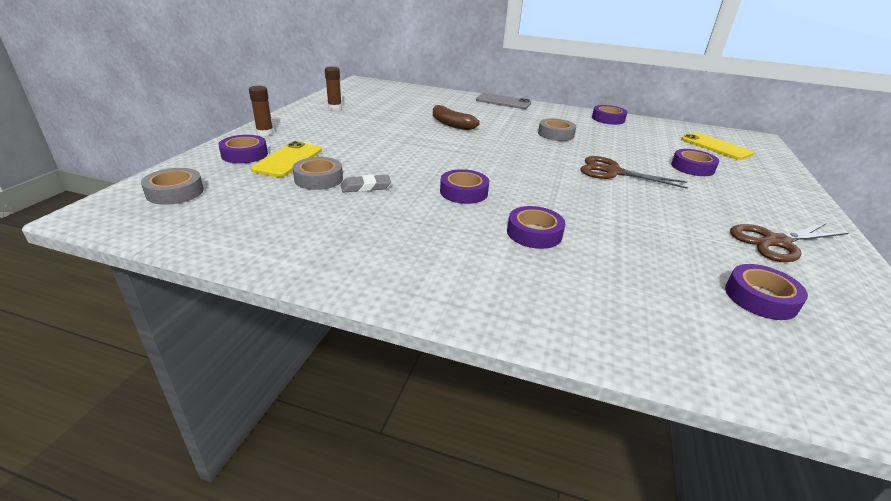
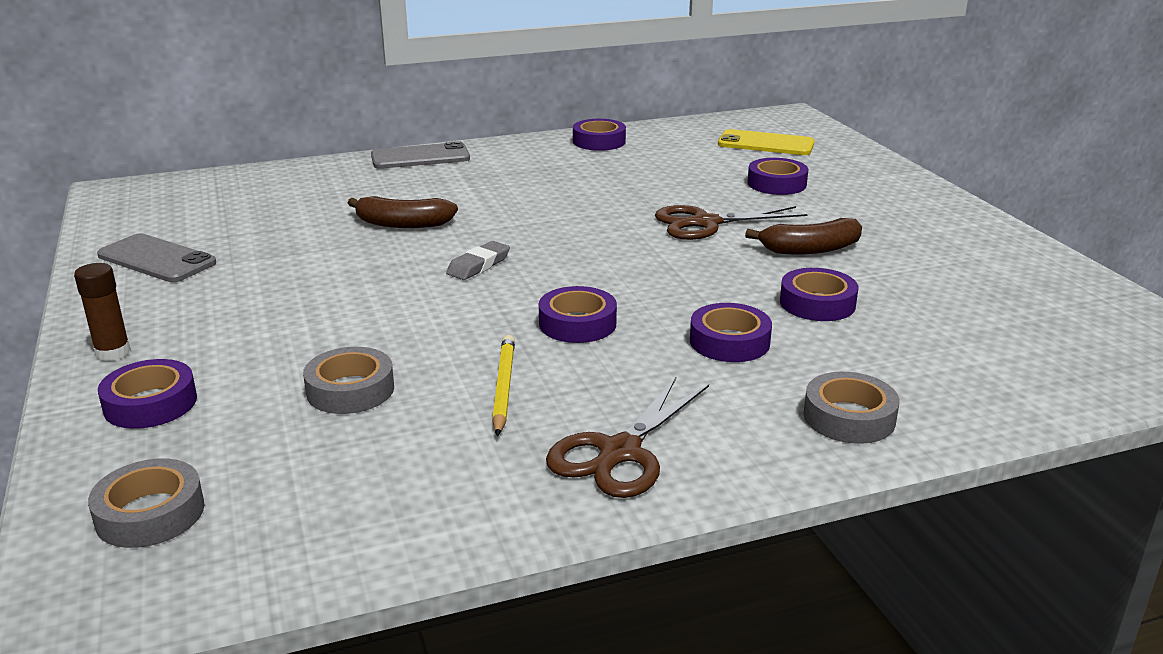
camera: 35 degrees left, 5 degrees down
yellow phone [251,141,322,177] -> none
brown glue stick [325,67,342,110] -> grey phone [97,233,216,282]
grey eraser [341,175,391,193] -> grey eraser moved to [446,241,510,280]
grey tape [538,118,576,141] -> grey tape moved to [803,372,899,444]
purple tape [725,264,808,320] -> purple tape moved to [780,268,858,321]
brown scissors [730,224,848,262] -> brown scissors moved to [546,377,709,498]
none -> yellow pencil [492,335,515,436]
none -> brown banana [745,218,862,255]

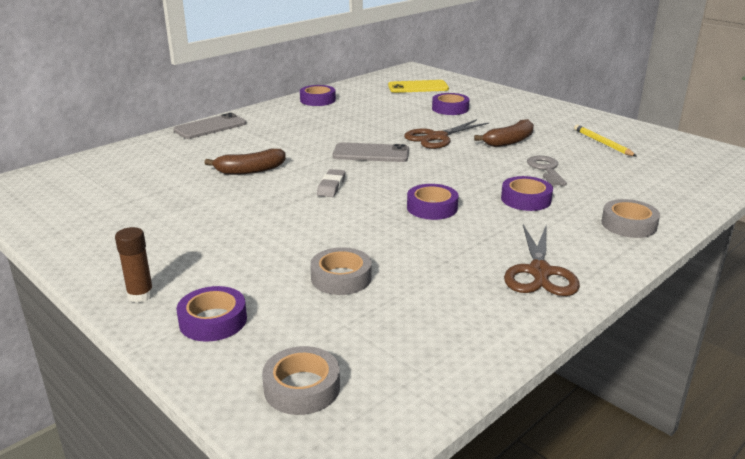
camera: 25 degrees left, 0 degrees up
grey phone [97,233,216,282] -> grey phone moved to [333,142,409,162]
yellow pencil [492,335,515,436] -> yellow pencil moved to [574,125,636,156]
purple tape [780,268,858,321] -> grey key [527,155,567,186]

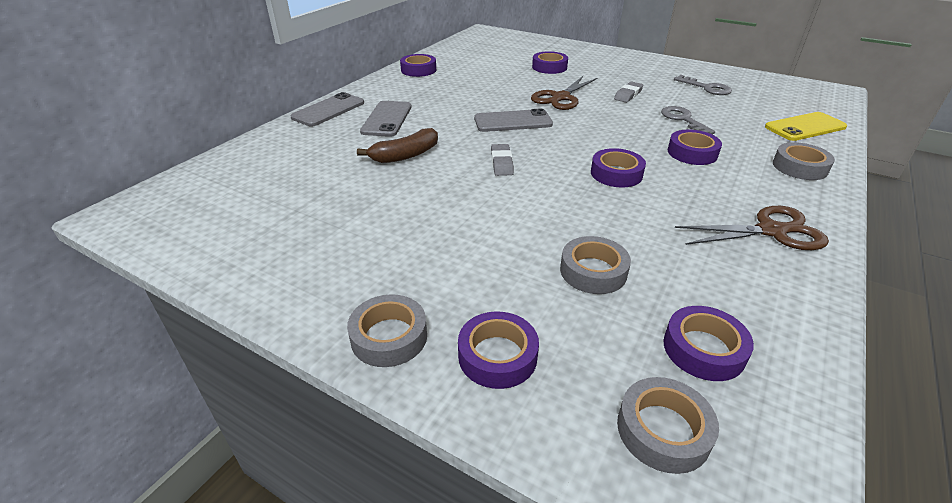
camera: 15 degrees left, 10 degrees up
brown glue stick [115,227,154,303] -> grey tape [347,294,427,367]
yellow phone [388,80,449,93] -> yellow phone moved to [765,112,847,141]
brown banana [474,119,534,147] -> grey eraser [614,81,643,103]
brown scissors [504,225,580,296] -> brown scissors turned 90 degrees counterclockwise [675,206,829,250]
yellow pencil [574,125,636,156] -> grey key [674,75,732,95]
none -> grey phone [360,101,412,137]
none -> purple tape [663,306,754,381]

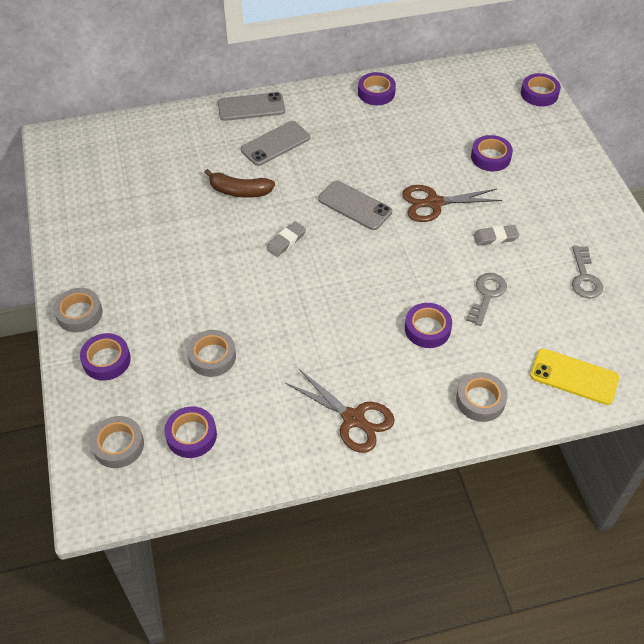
camera: 45 degrees right, 15 degrees up
purple tape [591,148,646,187] -> purple tape moved to [521,73,561,107]

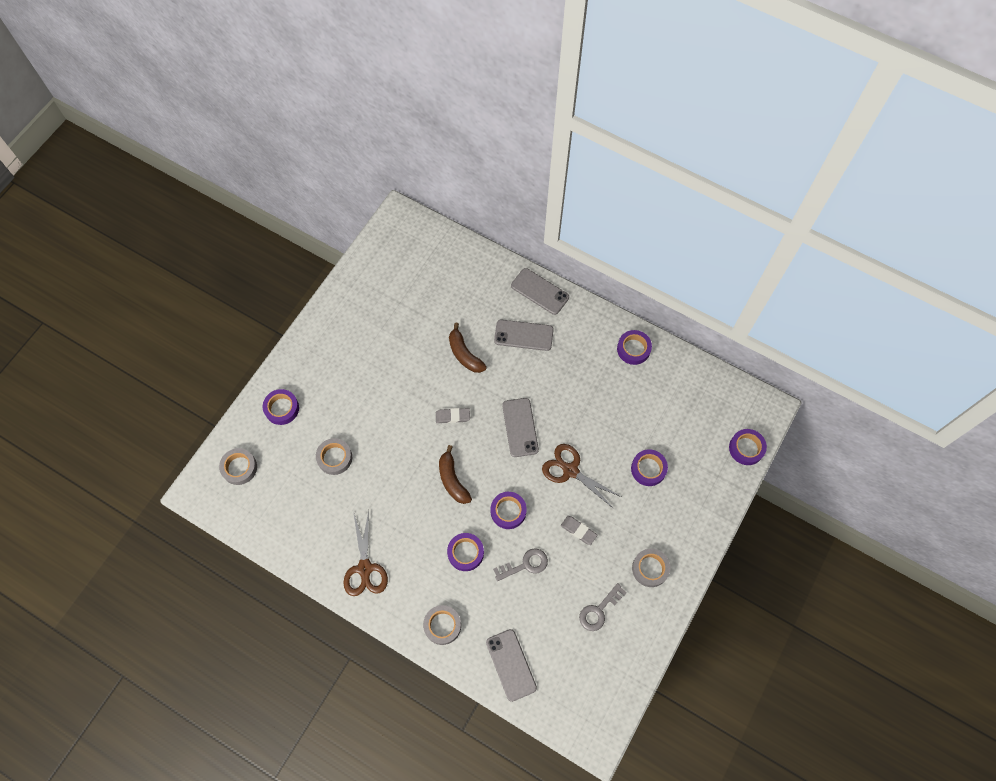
camera: 45 degrees right, 15 degrees up
grey tape [53,288,103,332] -> grey tape moved to [632,549,670,587]
purple tape [164,406,217,458] -> purple tape moved to [491,492,527,529]
yellow phone [530,349,619,405] -> grey phone [486,629,537,702]
none -> brown banana [439,445,472,504]

